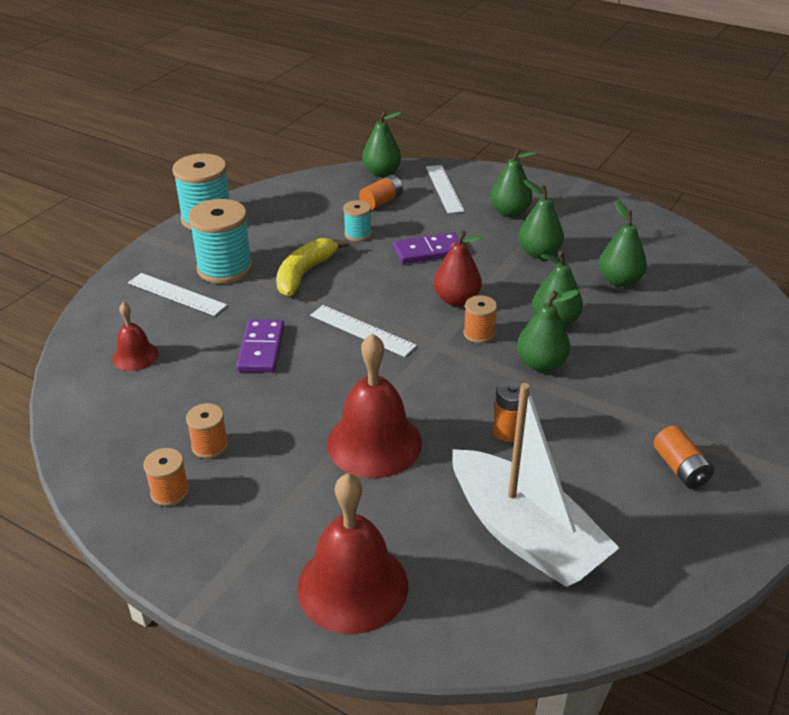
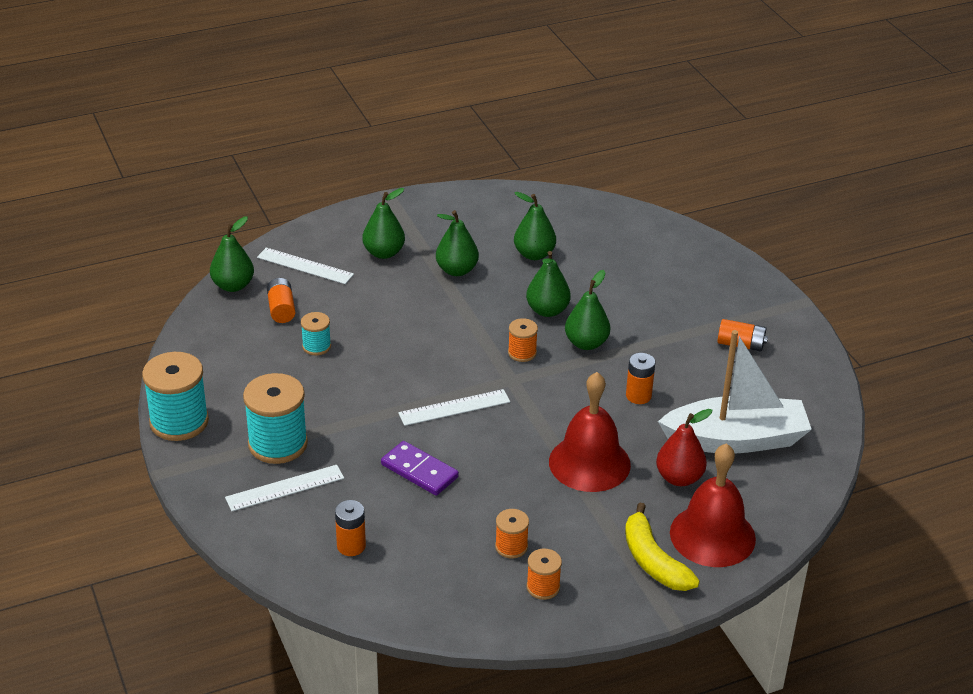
camera: 55 degrees left, 0 degrees up
red bell [112,302,159,371] -> orange battery [335,500,366,556]
yellow banana [276,238,349,296] -> yellow banana moved to [625,503,700,591]
purple domino [393,232,459,264] -> none
red pear [434,231,483,306] -> red pear moved to [656,409,713,486]

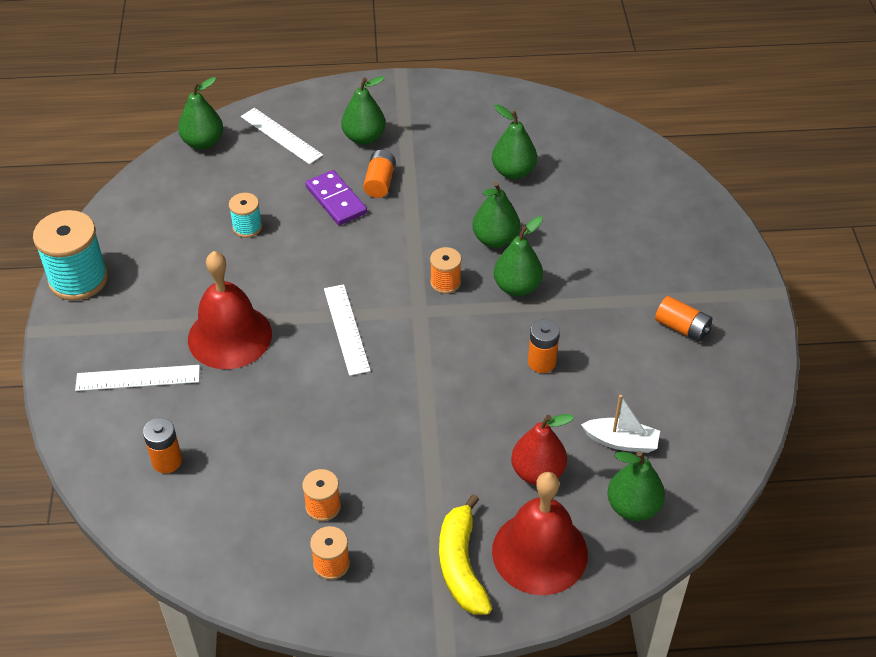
camera: 20 degrees right, 10 degrees up
turquoise spool [243,373,308,464] -> none
orange battery [267,278,295,323] -> orange battery moved to [363,150,395,198]
purple domino [381,441,459,496] -> purple domino moved to [305,170,367,225]
white ruler [398,389,510,426] -> white ruler turned 75 degrees clockwise [324,284,371,376]
green pear [436,210,479,276] -> green pear moved to [607,451,665,521]
red bell [549,372,631,492] -> red bell moved to [188,251,272,369]
white boat [658,330,812,454] -> white boat [581,395,660,453], size x0.47

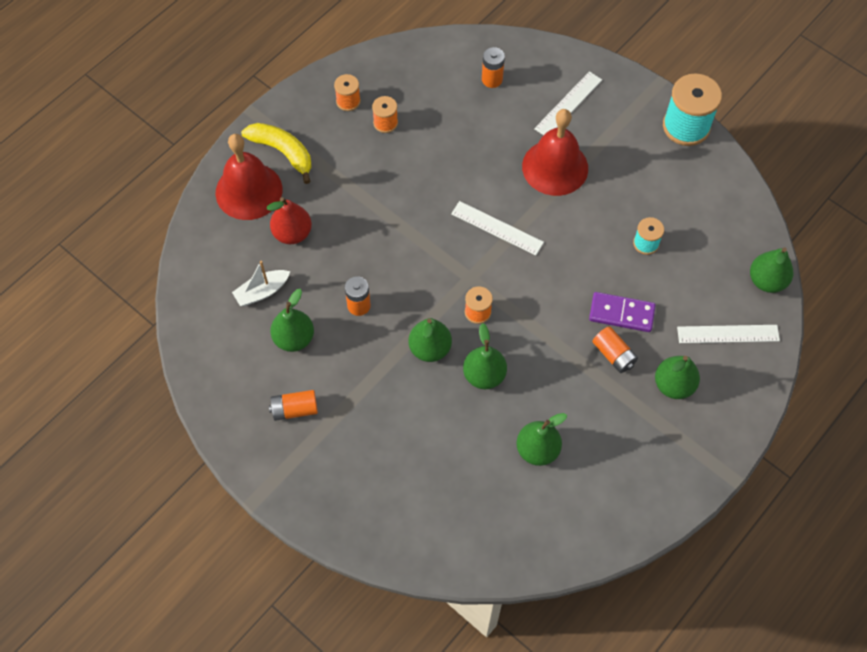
camera: 135 degrees right, 15 degrees up
green pear [607,451,665,521] -> green pear moved to [270,289,314,352]

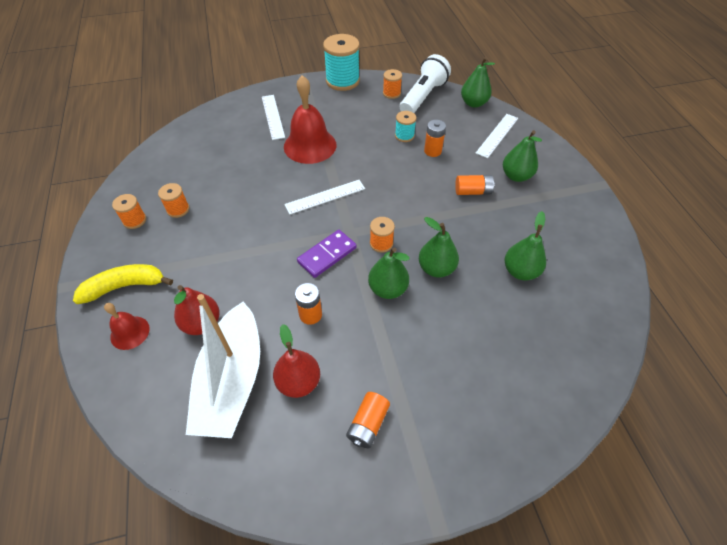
camera: 55 degrees left, 10 degrees down
red bell [215,134,283,220] -> red bell [104,303,150,350], size x0.53
white boat [232,261,290,306] -> white boat [186,294,260,438], size x2.15
green pear [270,289,314,352] -> red pear [273,324,320,398]
orange battery [482,47,505,88] -> orange battery moved to [424,120,446,157]
purple domino [589,292,656,332] -> purple domino moved to [297,230,357,278]
none -> orange spool [383,69,402,99]
none -> white flashlight [400,54,451,113]

